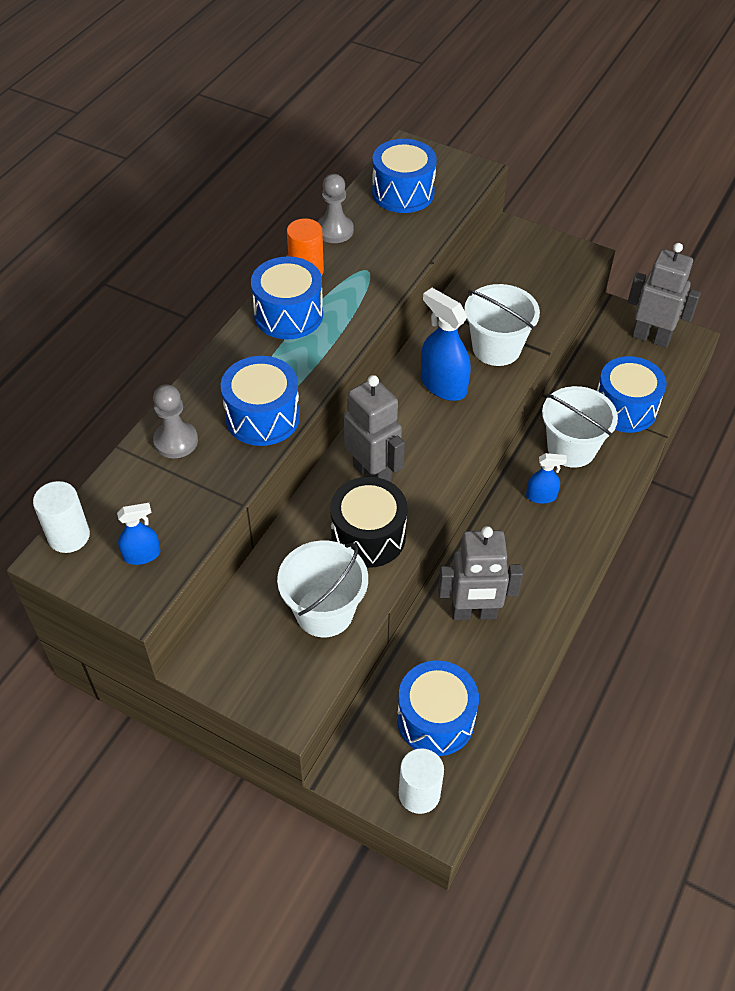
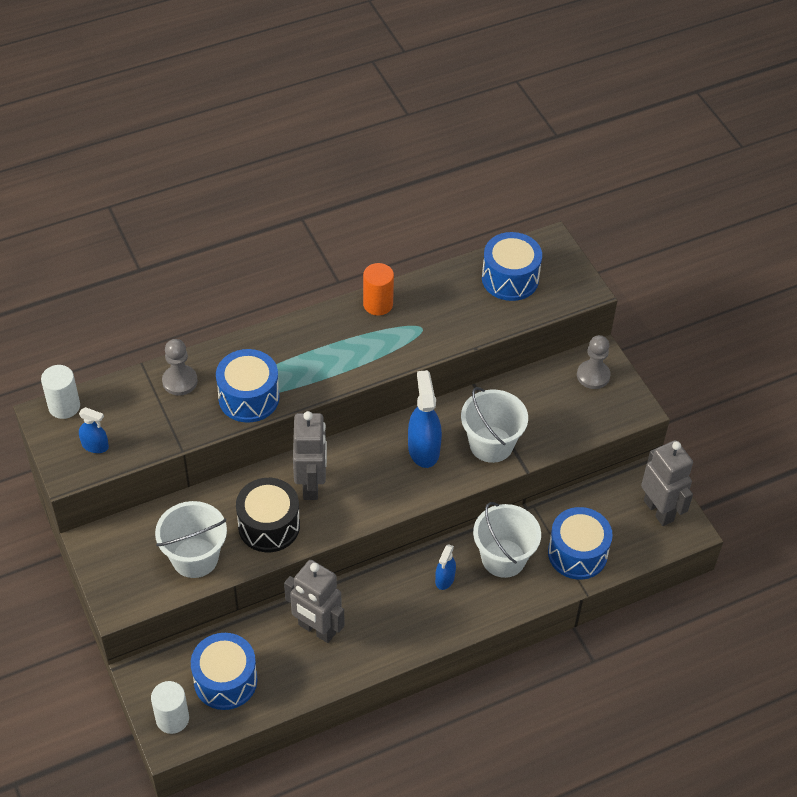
camera: 35 degrees right, 0 degrees up
blue drum [251,256,323,340] -> none
grey pawn [318,174,354,243] -> grey pawn moved to [577,335,610,389]
blue spray bottle [526,453,567,504] -> blue spray bottle turned 75 degrees clockwise [435,544,456,590]

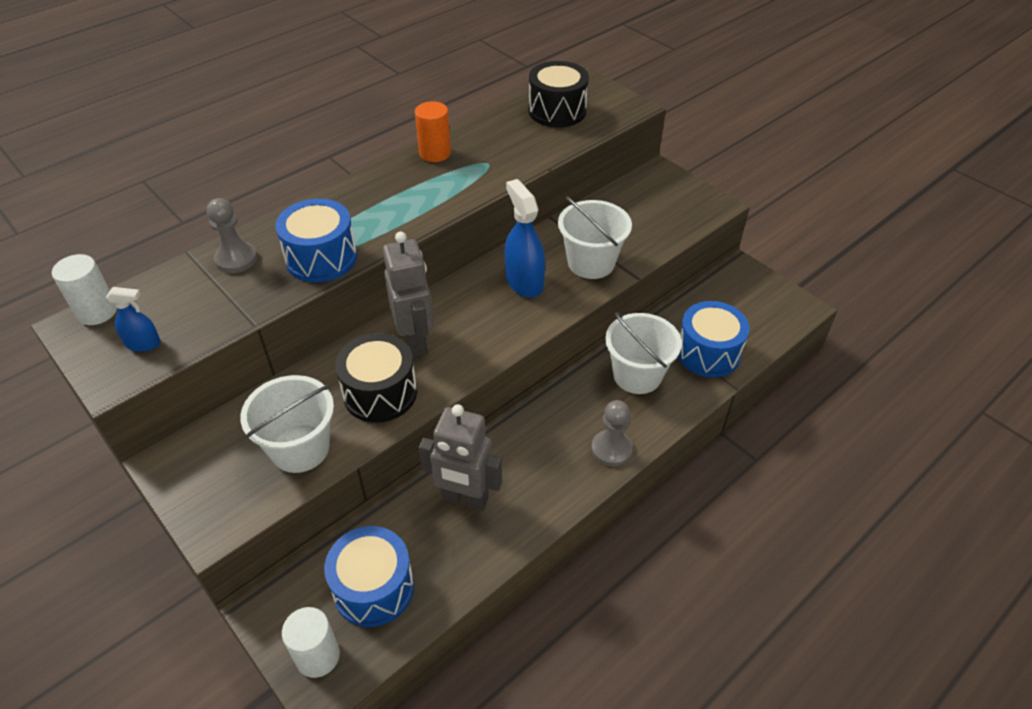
camera: 15 degrees left, 5 degrees down
blue spray bottle [435,544,456,590] -> none
blue drum [482,232,542,301] -> black drum [529,61,589,127]
grey pawn [577,335,610,389] -> grey pawn moved to [591,400,633,467]
grey robot [641,440,693,526] -> none

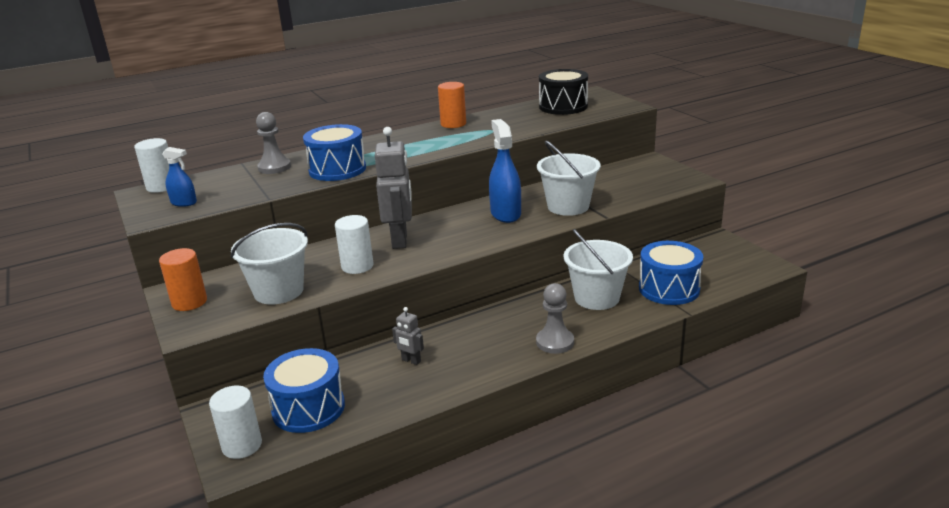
camera: 15 degrees right, 20 degrees down
black drum [335,333,417,423] -> white cylinder [335,215,374,274]
grey robot [419,404,502,511] -> grey robot [392,307,424,365], size x0.47
none -> orange cylinder [159,248,207,311]

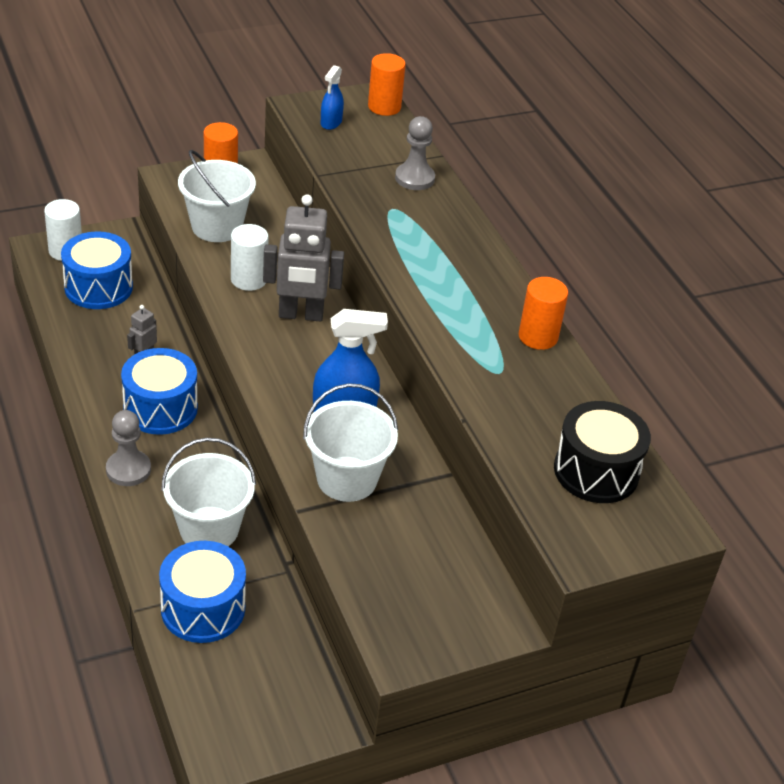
camera: 90 degrees right, 15 degrees up
white cylinder [134,138,169,193] -> orange cylinder [368,53,406,116]
blue drum [303,124,366,181] -> blue drum moved to [121,348,198,435]

